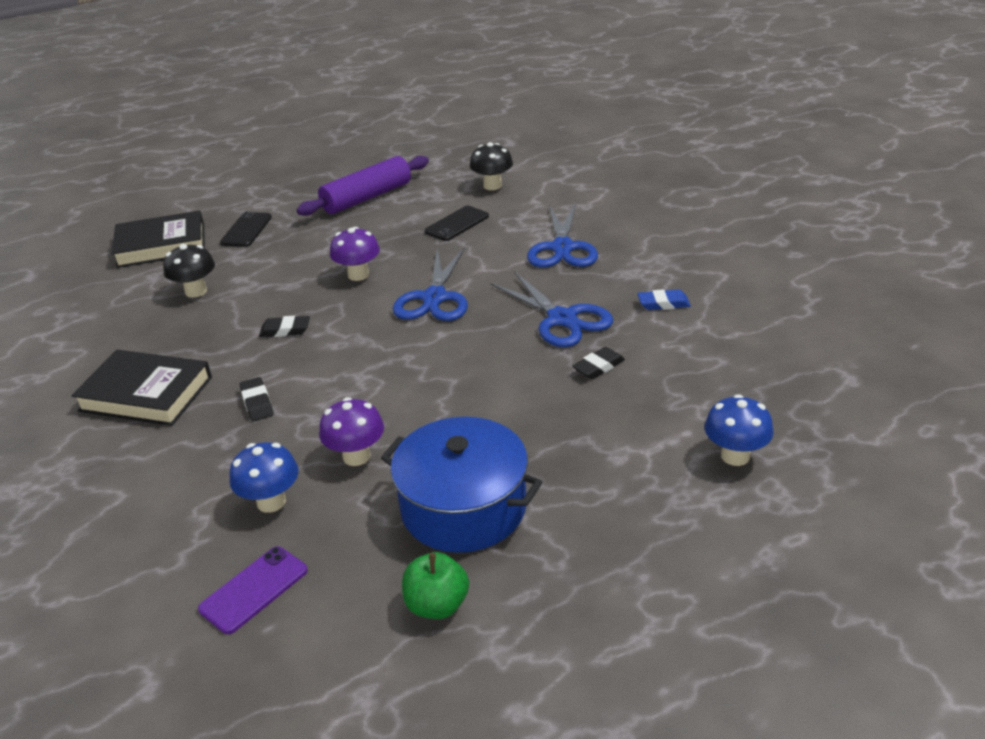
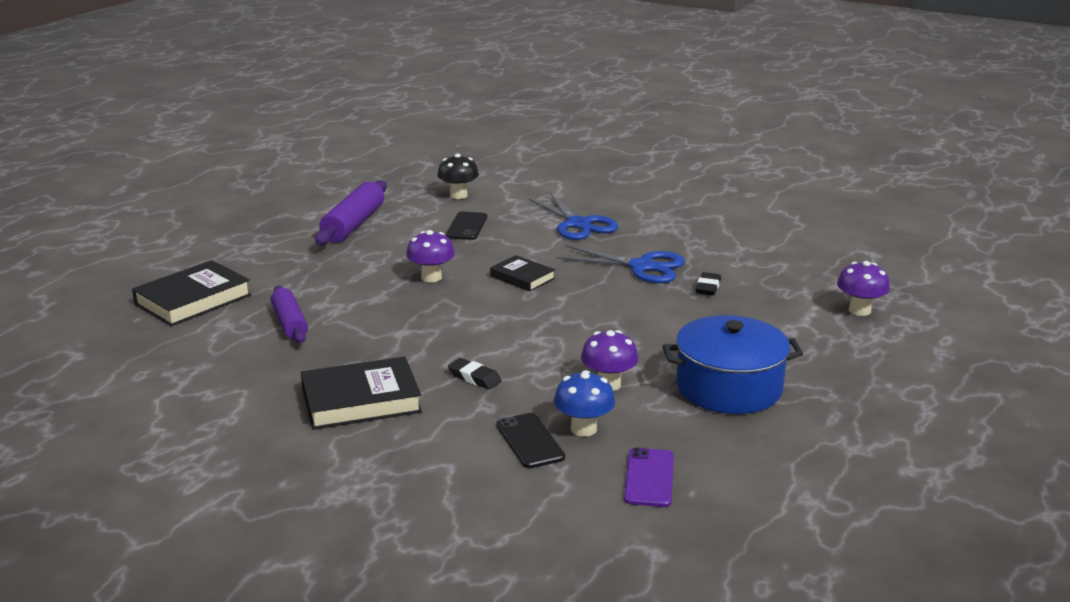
camera: 35 degrees left, 10 degrees down
black mushroom [163,244,215,298] -> purple rolling pin [271,285,308,343]
black phone [220,212,272,247] -> black phone moved to [496,413,565,468]
black eraser [259,316,310,337] -> none
blue scissors [393,247,468,321] -> black book [490,255,555,291]
green apple [402,552,469,619] -> none
blue eraser [638,289,691,310] -> none
blue mushroom [704,394,774,466] -> purple mushroom [837,261,890,316]

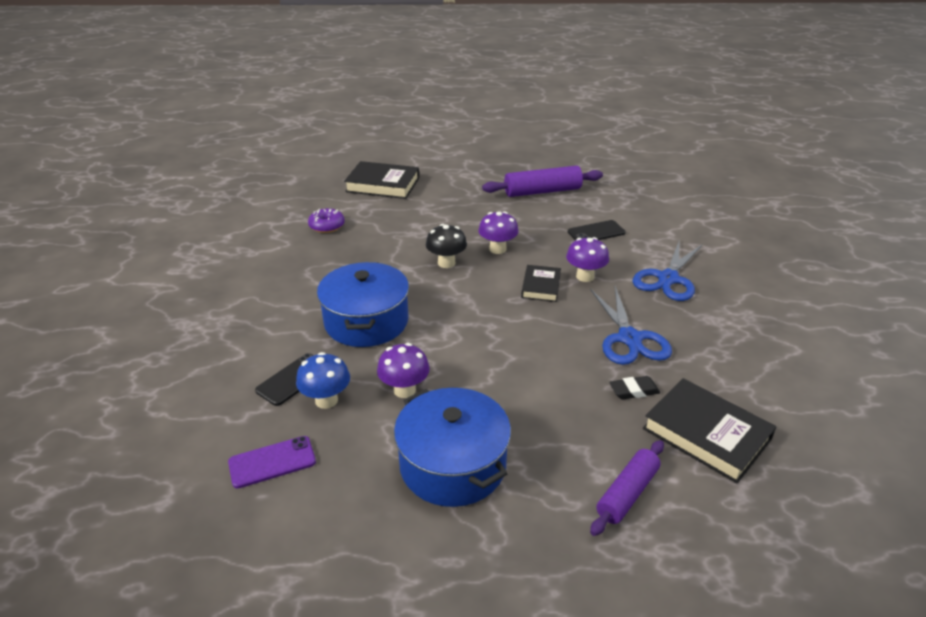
camera: 60 degrees right, 10 degrees up
purple rolling pin [271,285,308,343] -> purple rolling pin moved to [590,440,664,536]
black book [301,356,422,430] -> black book moved to [643,378,776,483]
black mushroom [437,154,479,199] -> black mushroom moved to [426,224,467,268]
black eraser [448,358,502,389] -> blue pot [317,262,409,347]
purple mushroom [837,261,890,316] -> purple mushroom moved to [566,237,609,282]
none -> purple donut [308,208,345,233]

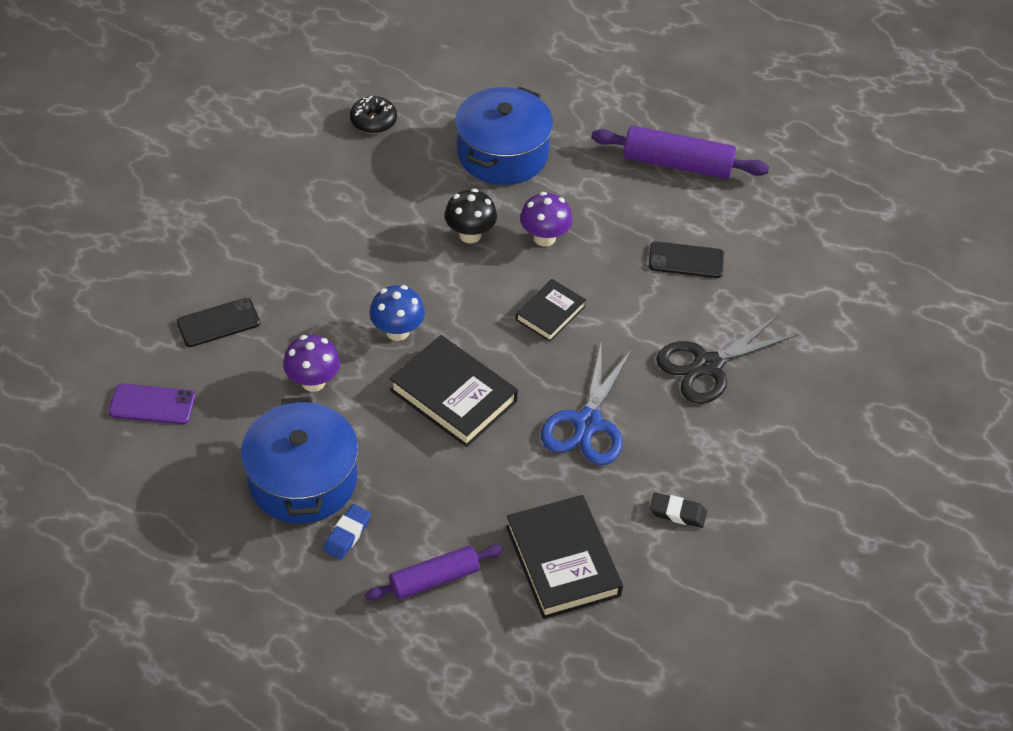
camera: 25 degrees right, 15 degrees up
blue mushroom [296,352,350,409] -> blue mushroom moved to [370,285,425,341]
purple donut [308,208,345,233] -> black donut [350,96,397,134]
blue pot [317,262,409,347] -> blue pot moved to [455,87,553,185]
black book [344,161,419,199] -> black book moved to [389,335,518,447]
purple mushroom [566,237,609,282] -> none
black eraser [609,376,660,400] -> black eraser moved to [650,493,707,528]
blue scissors [633,239,702,301] -> black scissors [656,315,798,404]
none -> blue eraser [323,504,371,560]

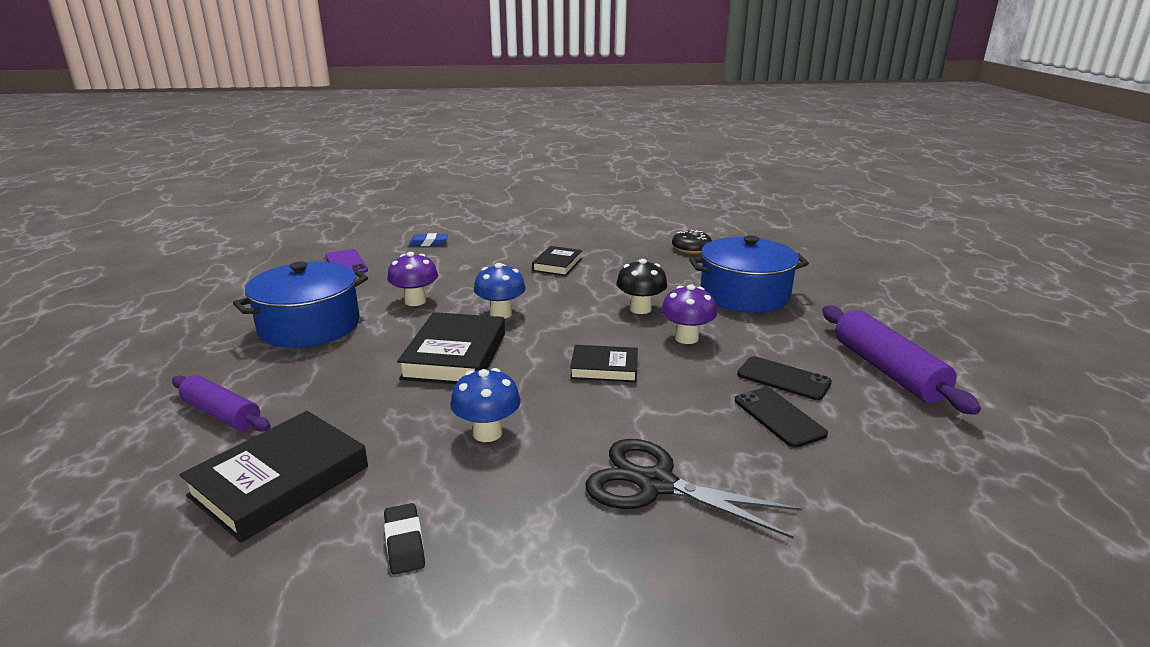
camera: 60 degrees right, 25 degrees down
black phone [177,298,260,347] -> black phone moved to [737,356,832,400]
blue eraser [323,504,371,560] -> blue eraser moved to [409,233,448,246]
blue scissors [541,345,632,465] -> blue mushroom [450,368,521,442]
none -> black book [532,246,582,276]

